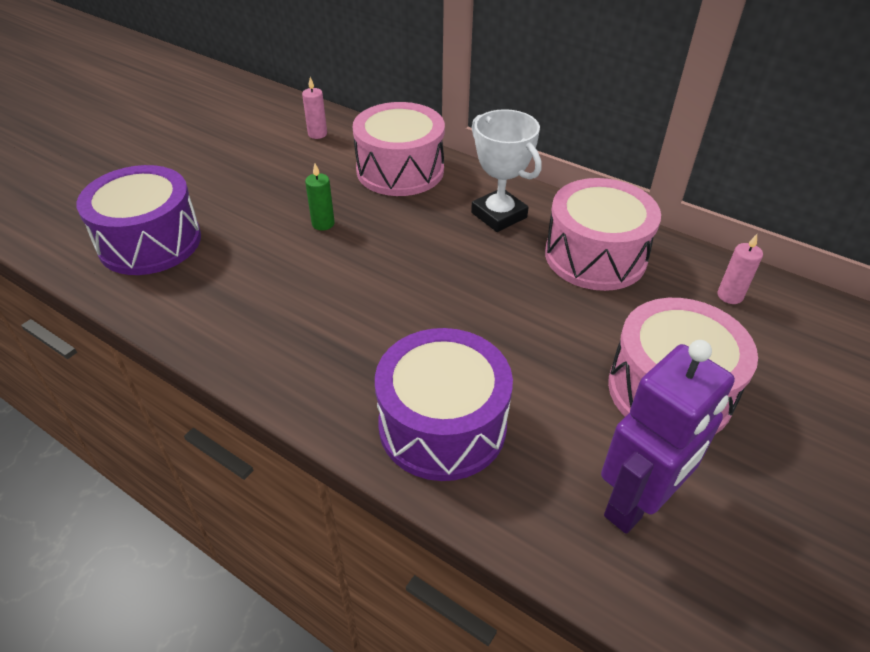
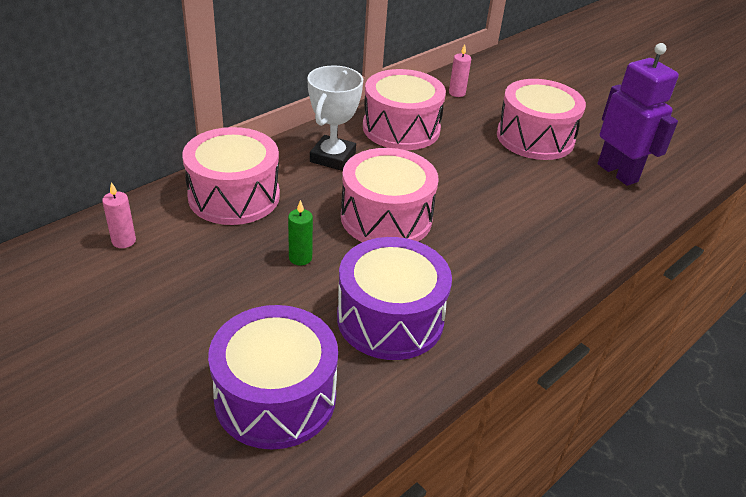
camera: 80 degrees left, 5 degrees down
purple drum [375,328,513,481] -> purple drum moved to [337,237,452,360]
white trophy [471,109,541,232] -> white trophy turned 45 degrees counterclockwise [307,66,363,171]
none -> pink drum [341,148,438,242]

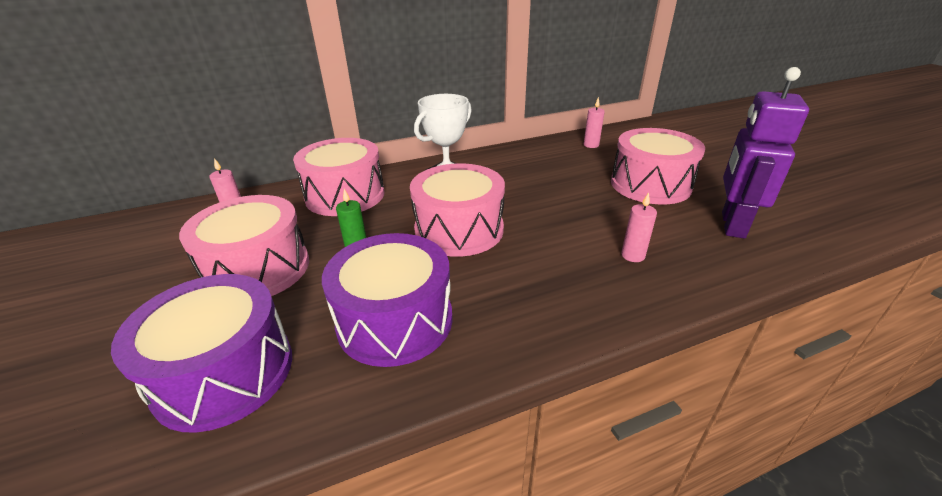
camera: 25 degrees right, 5 degrees down
pink drum [363,69,446,150] -> pink drum moved to [179,195,309,296]
purple robot [598,43,679,186] -> purple robot turned 150 degrees counterclockwise [722,67,809,239]
none -> pink candle [621,192,657,262]

